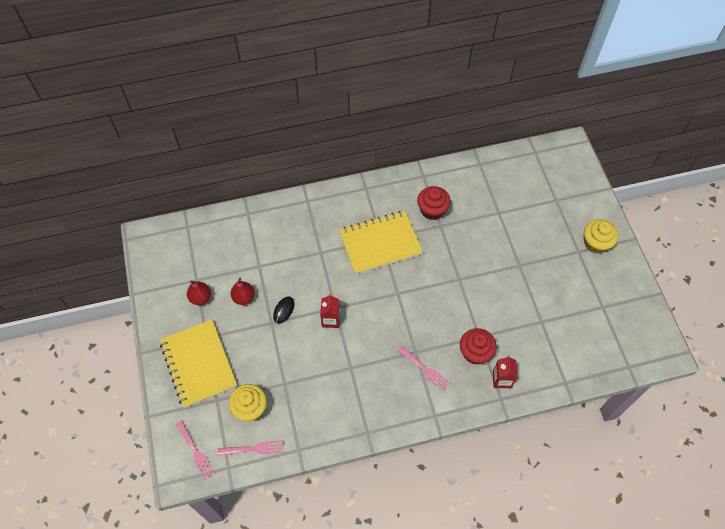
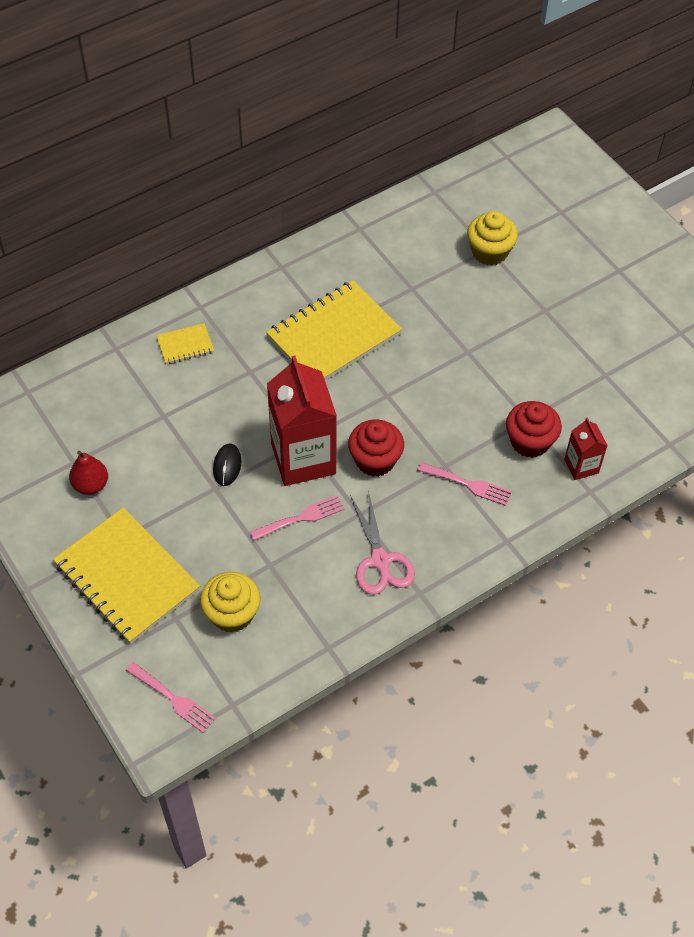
camera: 20 degrees left, 5 degrees down
pink fork [218,440,284,456] -> pink fork moved to [250,495,345,541]
red pear [231,278,255,305] -> none
red carton [320,294,340,328] -> red carton [267,356,337,486], size x2.02
red cupcake [417,186,451,220] -> red cupcake moved to [348,420,404,477]
yellow cupcake [584,219,618,254] -> yellow cupcake moved to [467,211,518,266]
none -> yellow notebook [156,323,214,364]
none -> pink scissors [350,491,415,595]

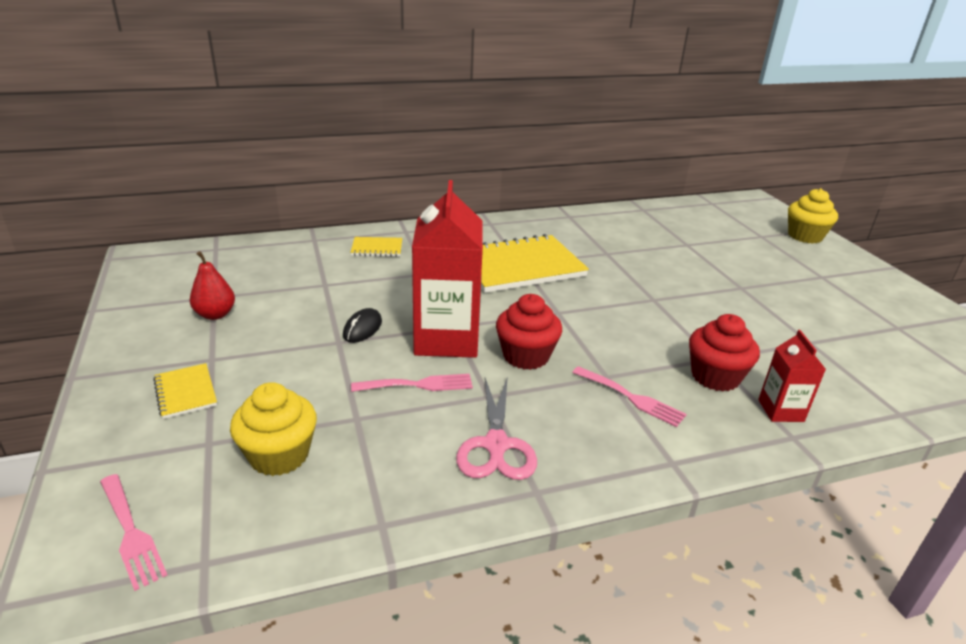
camera: 15 degrees right, 25 degrees down
yellow notebook [53,508,200,644] -> yellow notebook [153,363,217,419], size x0.45
yellow cupcake [467,211,518,266] -> yellow cupcake moved to [788,188,838,244]

